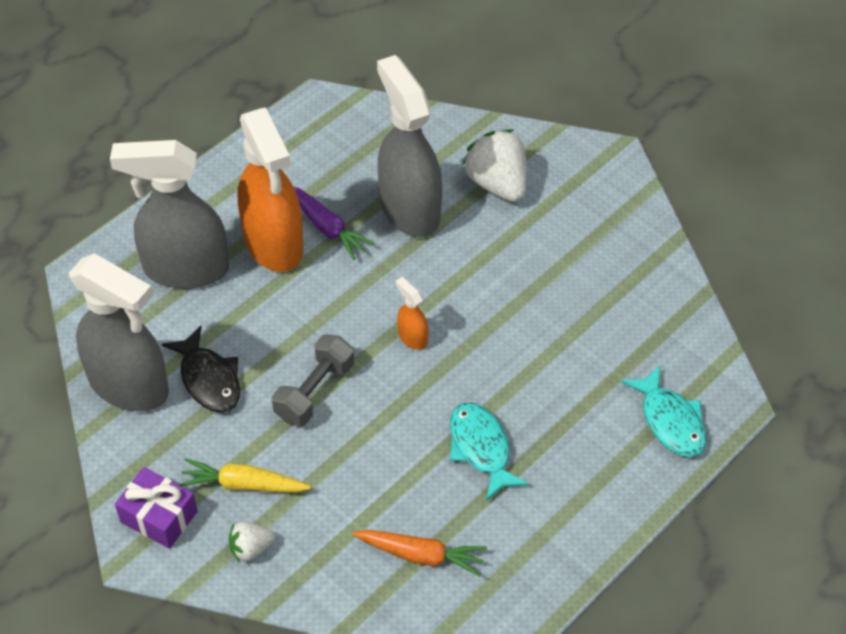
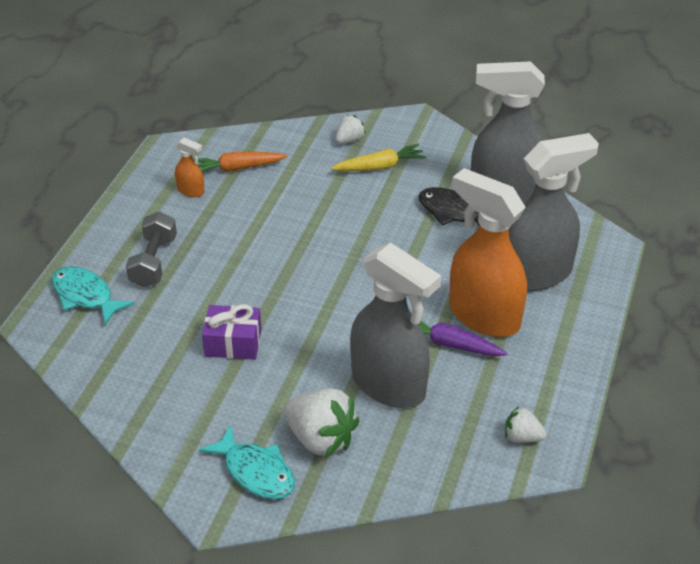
camera: 155 degrees right, 10 degrees down
purple gift [115,467,198,549] -> purple gift moved to [202,304,262,360]
grey dumbbell [272,334,354,426] -> grey dumbbell moved to [126,211,177,288]
orange spray bottle [395,277,428,350] -> orange spray bottle moved to [175,137,205,197]
turquoise fish [450,402,529,501] -> turquoise fish moved to [199,425,295,499]
none -> white strawberry [505,406,547,443]

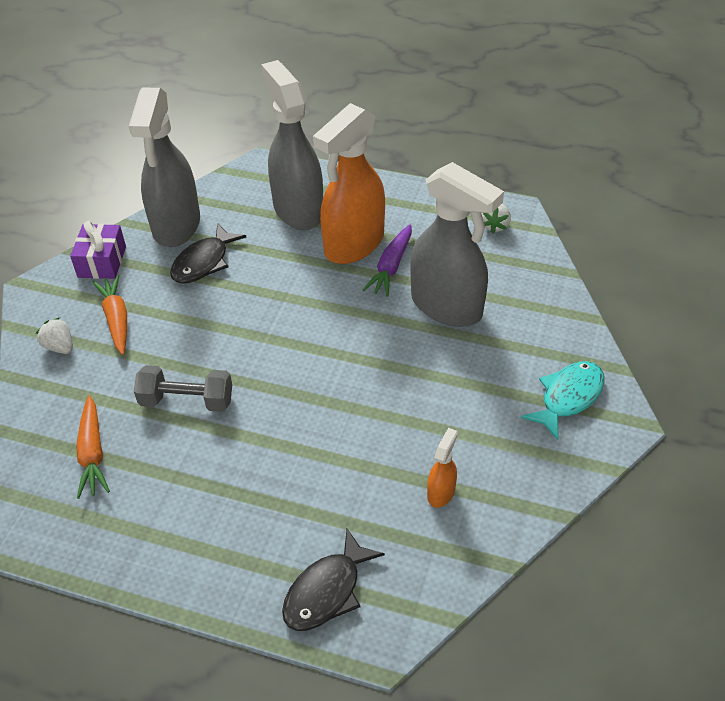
camera: 90 degrees left, 5 degrees up
turquoise fish [51,266,134,325] -> black fish [282,529,385,631]
grey dumbbell [126,211,177,288] -> grey dumbbell moved to [134,365,232,412]
orange spray bottle [175,137,205,197] -> orange spray bottle moved to [427,428,458,508]
purple gift [202,304,262,360] -> purple gift moved to [70,221,126,279]
white strawberry [283,388,359,457] -> none
yellow carrot [331,144,427,171] -> orange carrot [93,275,127,355]
grey spray bottle [350,243,441,408] -> grey spray bottle turned 90 degrees clockwise [410,162,504,327]

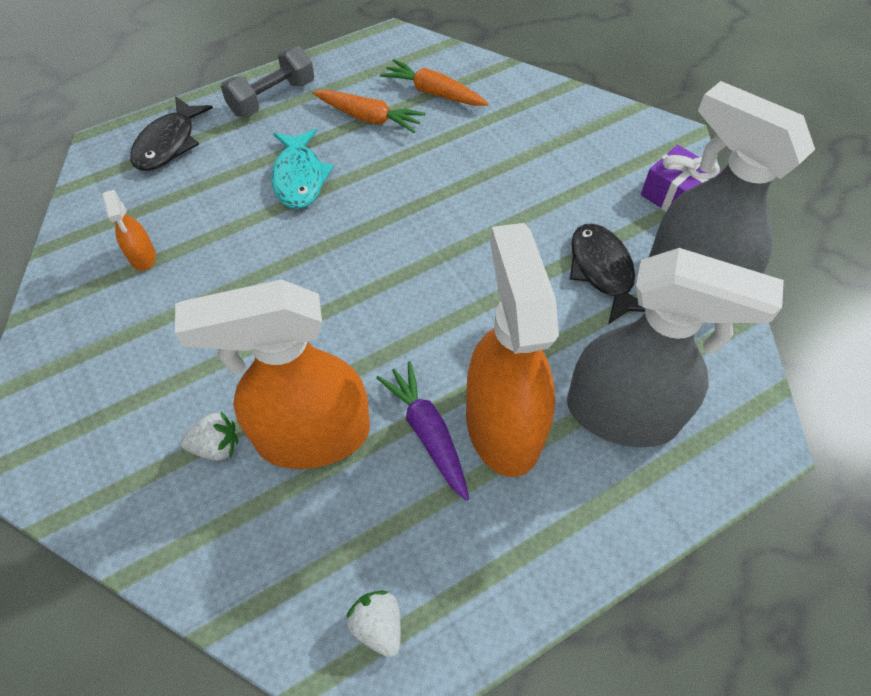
camera: 130 degrees right, 10 degrees up
white strawberry [36,318,73,354] -> white strawberry moved to [180,412,238,461]
orange carrot [93,275,127,355] -> orange carrot moved to [313,90,425,133]
grey dumbbell [134,365,232,412] -> grey dumbbell moved to [221,46,315,117]
black fish [282,529,385,631] -> black fish turned 150 degrees counterclockwise [130,96,213,171]
grey spray bottle [410,162,504,327] -> orange spray bottle [175,279,370,469]
turquoise fish [521,361,604,440] -> turquoise fish moved to [271,129,334,209]

